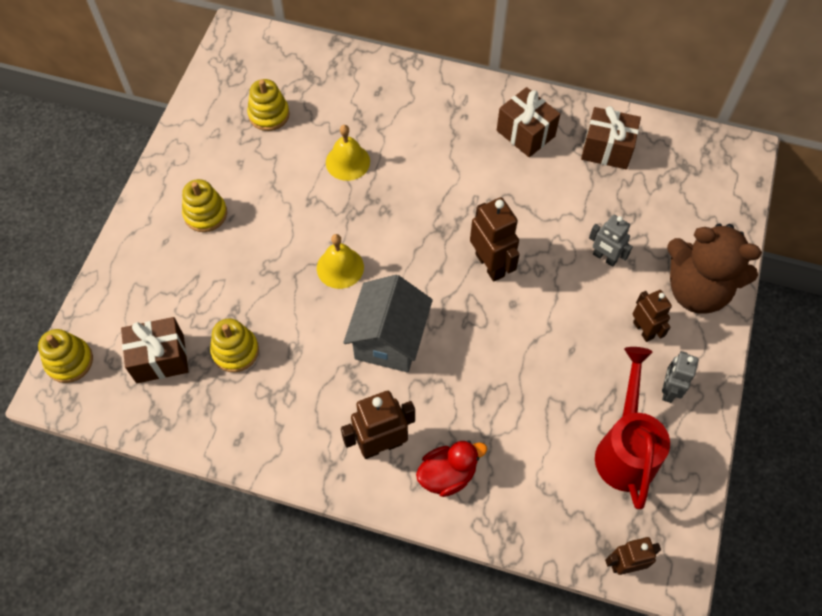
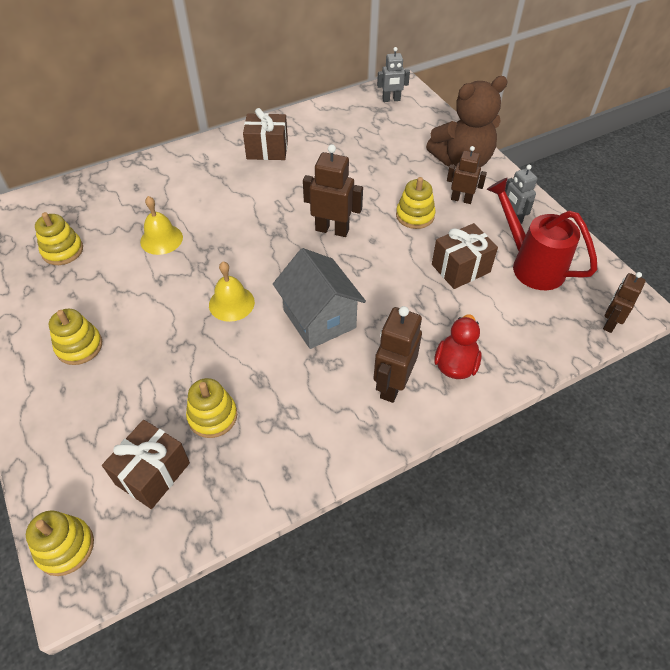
camera: 45 degrees left, 10 degrees down
brown gift [581,106,641,169] -> brown gift moved to [432,223,498,289]
grey robot [589,215,633,267] -> grey robot moved to [377,47,410,102]
none -> yellow stacking toy [396,177,436,229]

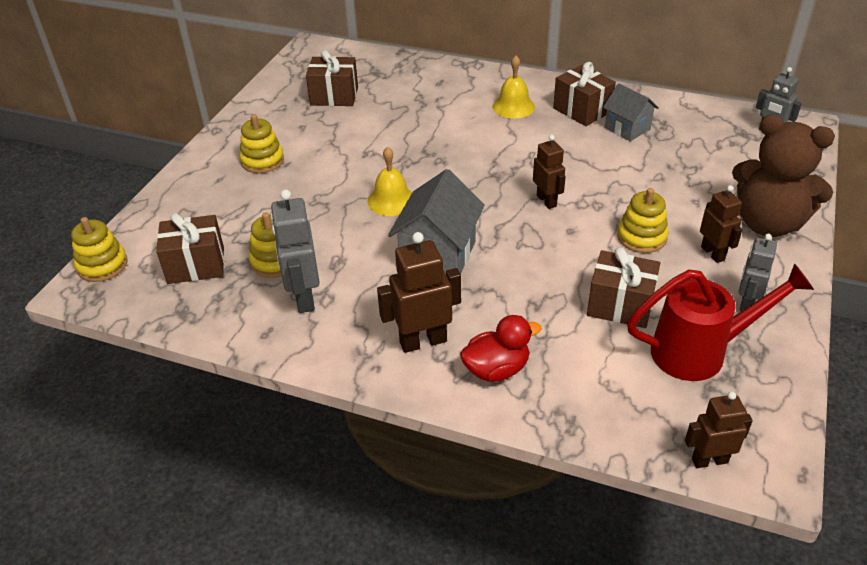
camera: 50 degrees right, 10 degrees down
yellow stacking toy [35,212,83,265] -> brown gift [306,50,358,106]
yellow bell [140,196,183,255] -> yellow bell moved to [492,56,535,119]
brown robot [303,144,363,237] -> brown robot [533,135,566,209], size x0.66
red watering can [486,178,597,290] -> red watering can turned 75 degrees clockwise [627,263,814,381]
none -> grey robot [271,189,320,313]
none -> grey house [603,84,659,141]

